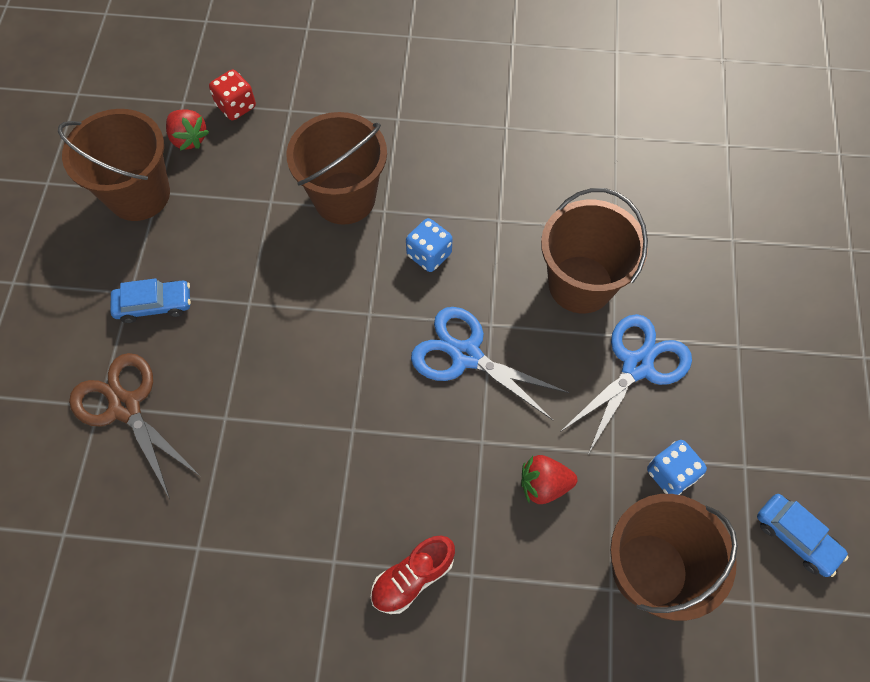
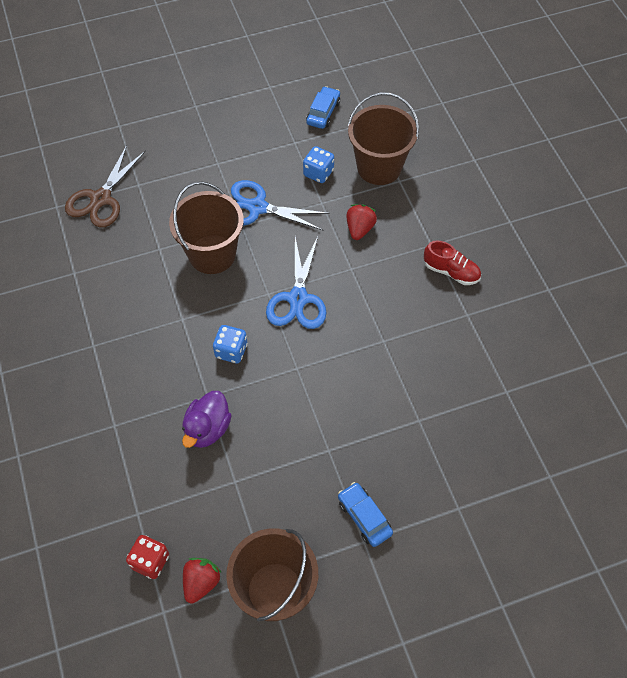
camera: 115 degrees left, 5 degrees down
brown scissors [69,353,200,499] -> brown scissors moved to [65,145,146,227]
brown bucket [286,112,387,225] -> purple duck [182,391,232,448]
red strawberry [521,455,577,504] -> red strawberry turned 135 degrees counterclockwise [346,204,377,240]

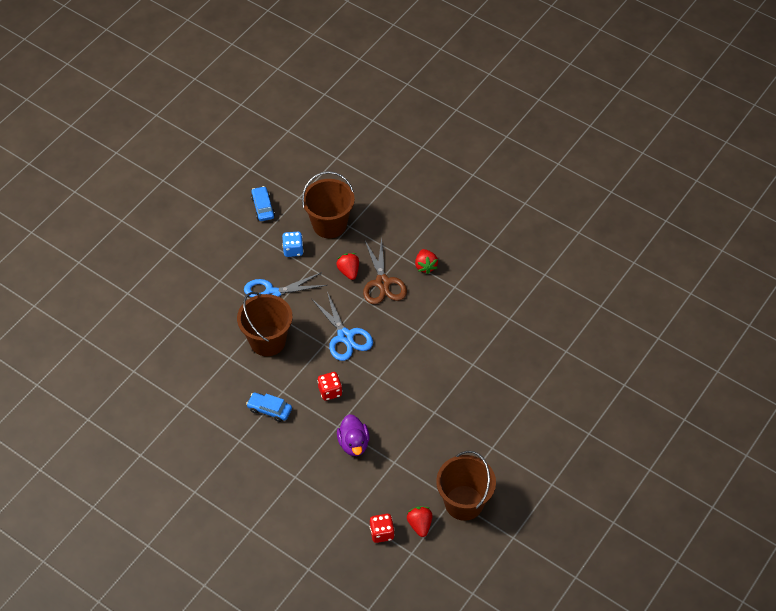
camera: 35 degrees left, 5 degrees down
brown scissors [65,145,146,227] -> brown scissors moved to [363,237,407,304]
blue dice [213,325,248,363] -> red dice [317,372,342,401]
blue car [338,482,393,547] -> blue car moved to [246,392,292,422]
red shoe [424,241,481,285] -> red strawberry [415,249,438,274]

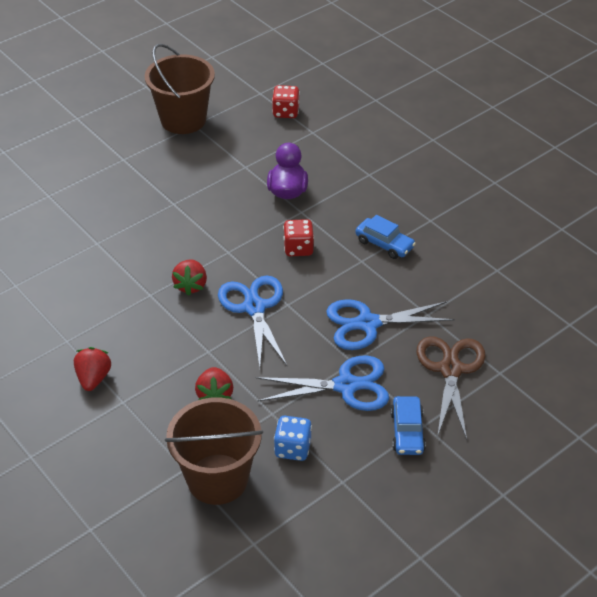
camera: 165 degrees left, 10 degrees down
brown bucket [237,292,293,356] -> blue scissors [326,299,455,350]
blue car [251,186,275,221] -> blue car moved to [390,396,426,455]
brown scissors [363,237,407,304] -> brown scissors moved to [416,336,485,440]
red strawberry [407,506,432,537] -> red strawberry moved to [172,259,207,296]

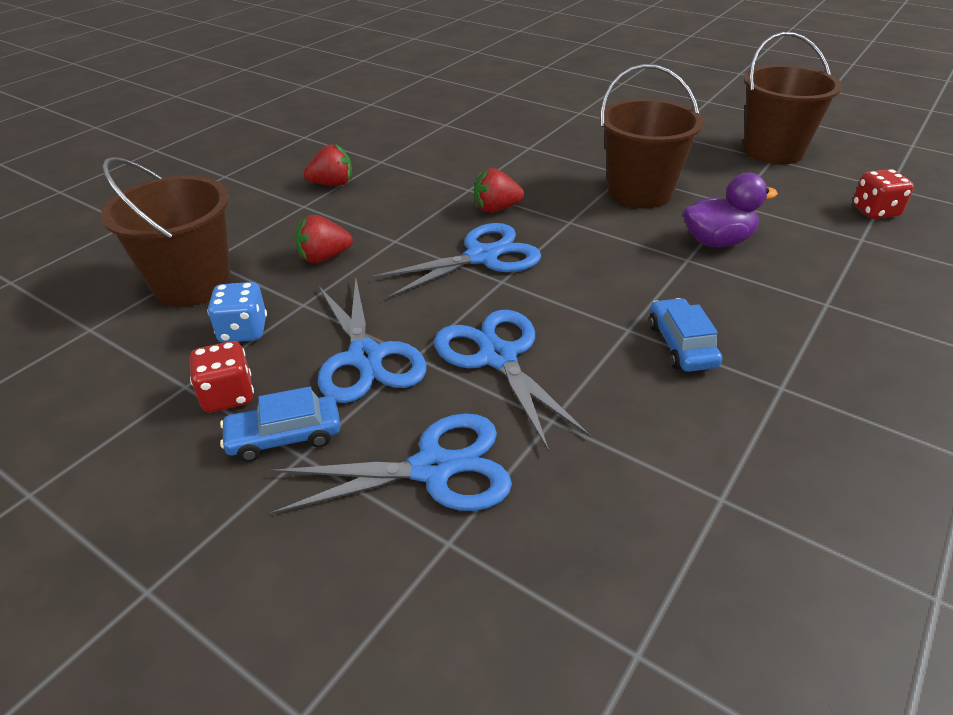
camera: 75 degrees right, 5 degrees down
red dice [283,219,314,256] -> red dice moved to [190,341,254,413]
blue car [355,215,416,259] -> blue car turned 150 degrees clockwise [649,298,722,372]
brown scissors [416,336,485,440] -> blue scissors [270,413,512,515]
none -> brown bucket [600,64,703,208]

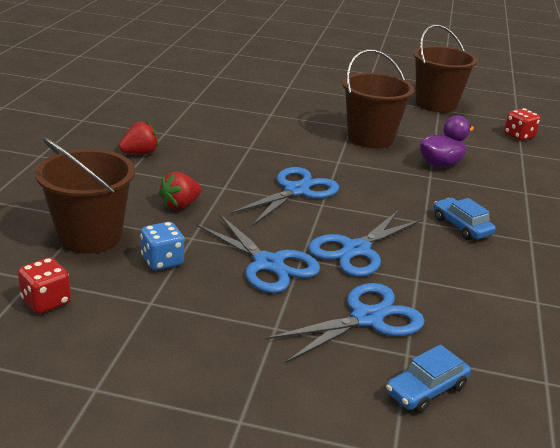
camera: 25 degrees left, 10 degrees down
red dice [190,341,254,413] -> red dice moved to [18,258,71,314]
blue car [220,387,341,462] -> blue car moved to [386,345,471,413]
blue scissors [434,310,591,452] -> blue scissors turned 90 degrees counterclockwise [308,211,422,277]
red strawberry [474,168,524,213] -> none

